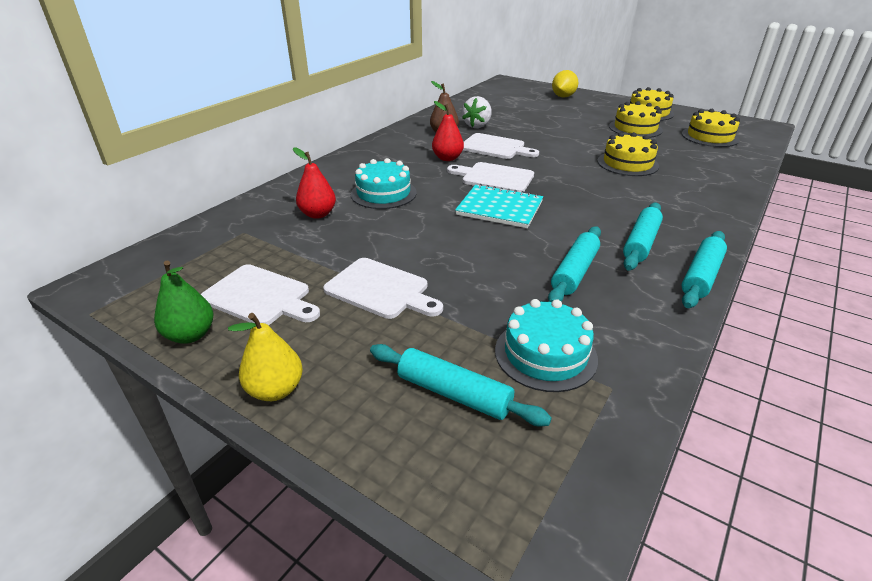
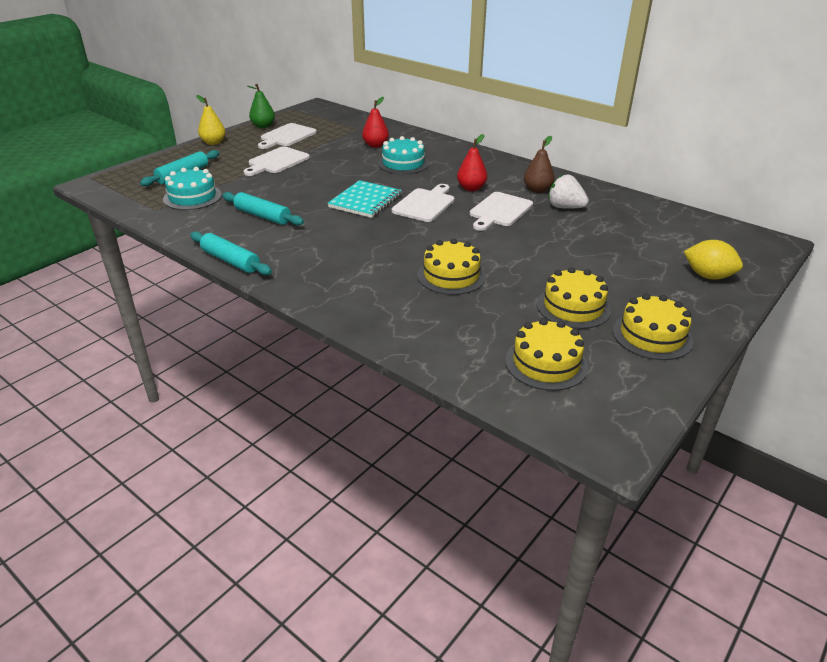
camera: 95 degrees right, 0 degrees up
turquoise rolling pin [623,202,663,271] -> none

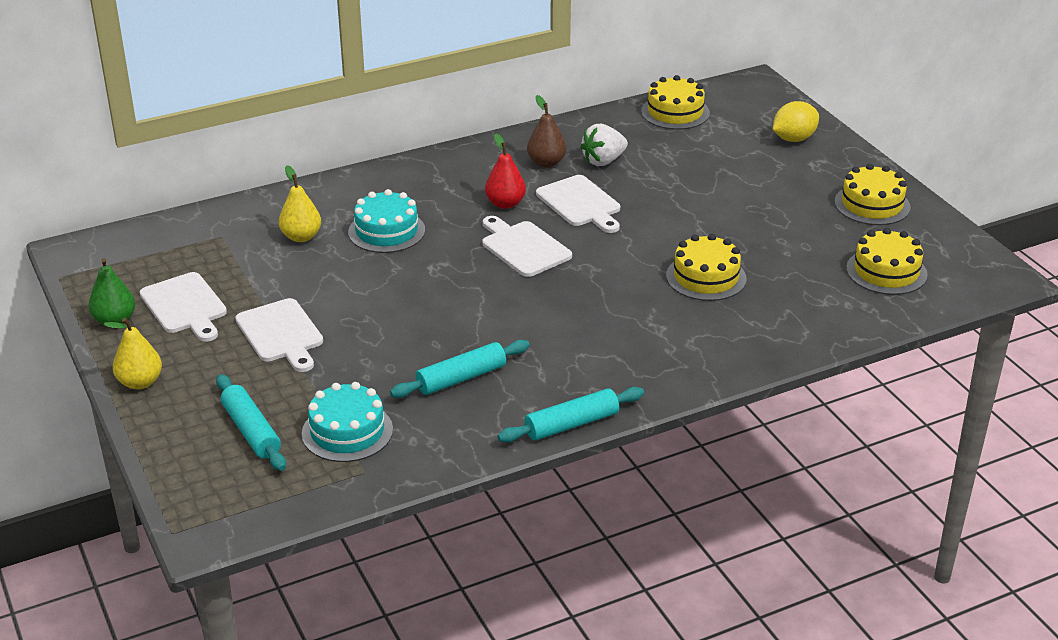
camera: 65 degrees left, 0 degrees up
turquoise notebook [328,180,402,218] -> none
red pear [362,97,389,148] -> yellow pear [279,165,321,242]
yellow cake [537,267,611,329] -> yellow cake moved to [641,75,710,130]

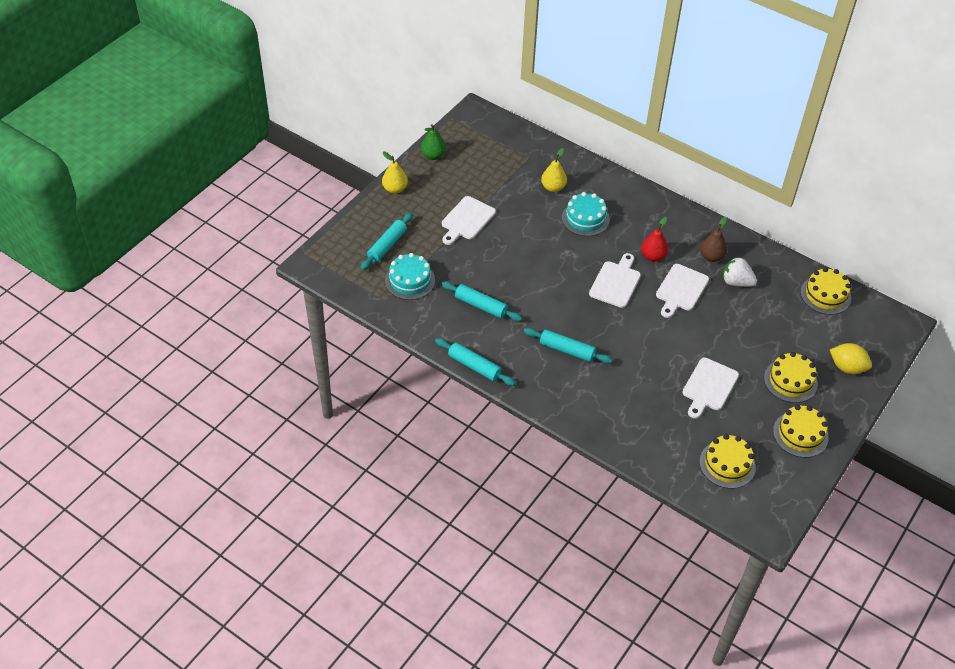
camera: 60 degrees right, 15 degrees up
white cutting board [140,272,227,342] -> white cutting board moved to [682,358,739,419]
yellow cake [666,234,747,301] -> yellow cake moved to [764,352,818,403]
none -> turquoise rolling pin [524,328,613,364]

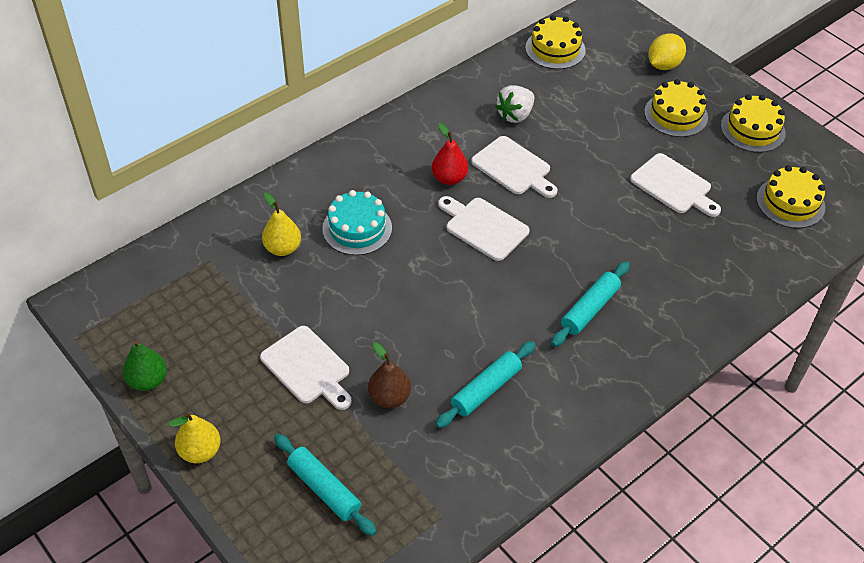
camera: 75 degrees left, 0 degrees up
turquoise cake [385,253,435,300] -> none
turquoise rolling pin [435,338,515,386] -> none
brown pear [700,217,727,262] -> brown pear moved to [368,342,411,408]

